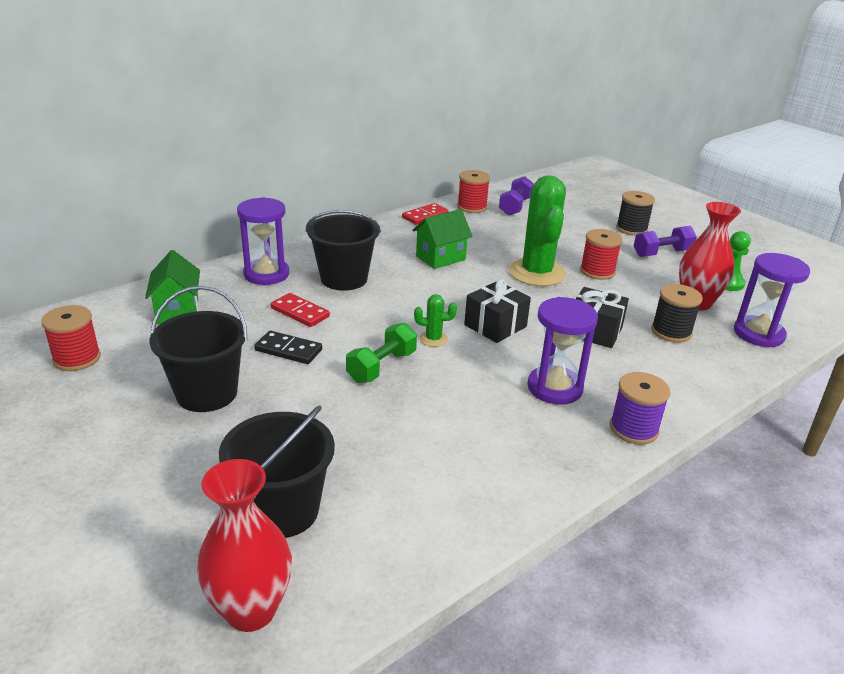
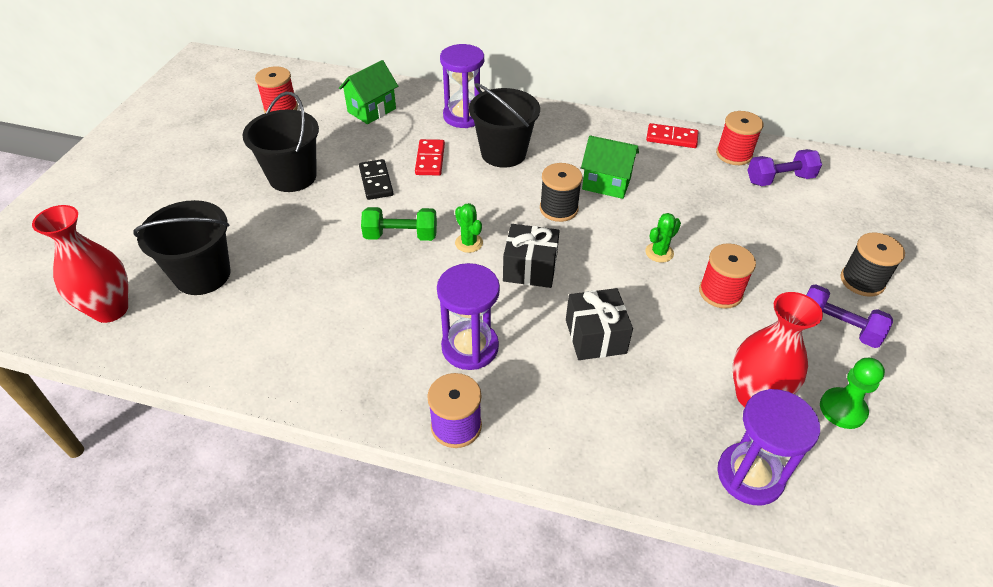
camera: 55 degrees right, 15 degrees up
green cactus [509,175,566,286] -> green cactus [645,213,681,263], size x0.43
black spool [651,284,703,343] -> black spool moved to [540,163,582,222]

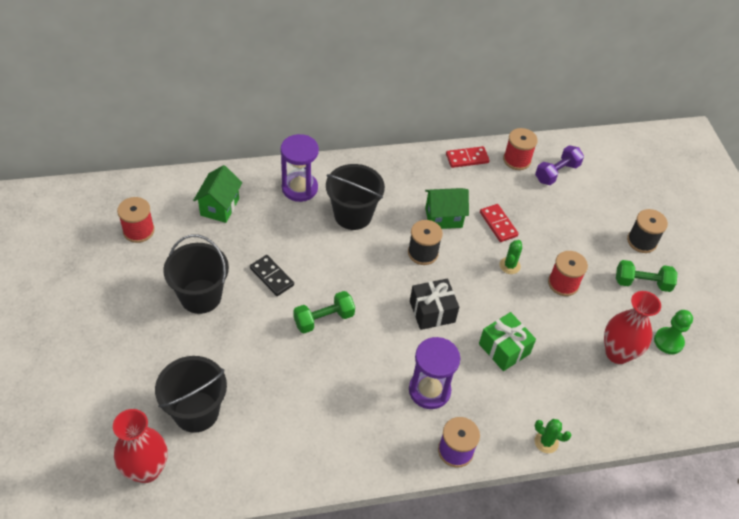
camera: 30 degrees left, 5 degrees up
red domino [415,139,445,175] -> red domino moved to [480,204,519,242]
green cactus [455,203,483,253] -> green cactus moved to [535,419,572,453]
black gift [566,288,633,360] -> green gift [479,312,536,371]
purple hourglass [717,389,820,505] -> none
purple dumbbell [807,284,893,348] -> green dumbbell [616,260,678,292]

